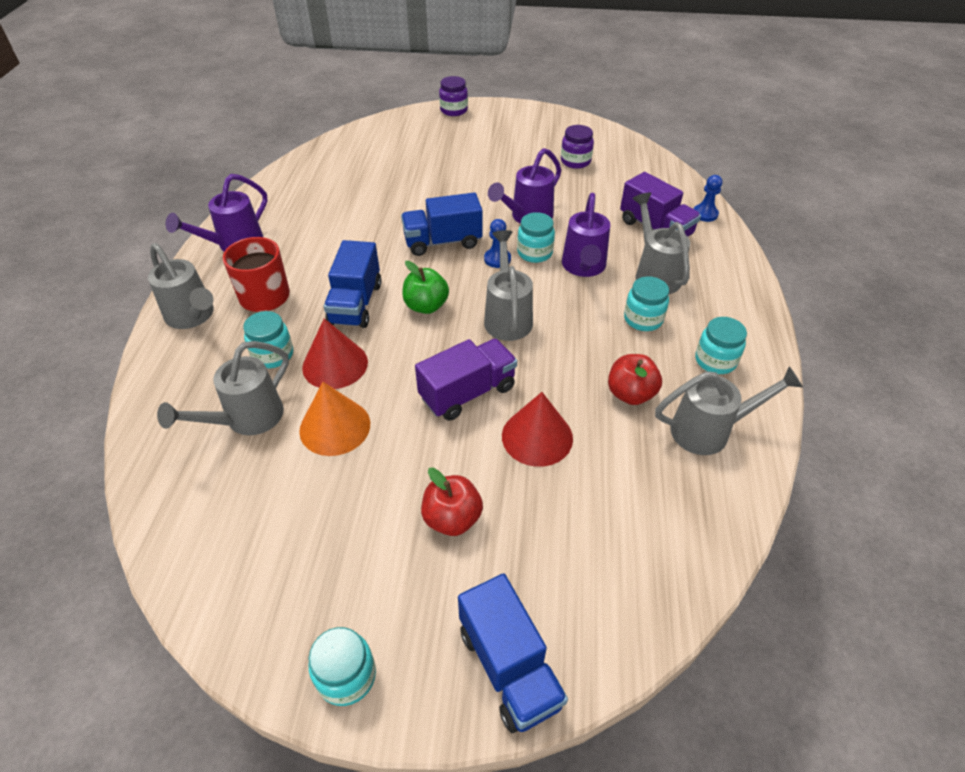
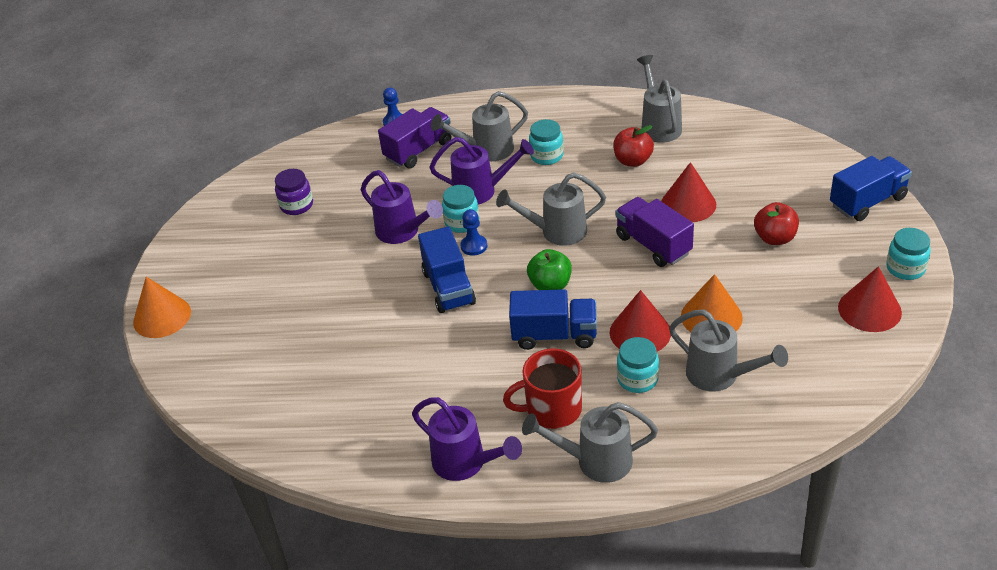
camera: 90 degrees left, 5 degrees down
grey watering can [148,243,214,329] -> grey watering can turned 135 degrees counterclockwise [522,402,658,483]
purple jar [439,76,468,116] -> orange cone [133,277,191,338]
turquoise jar [695,317,747,374] -> none
none -> red cone [838,266,902,332]

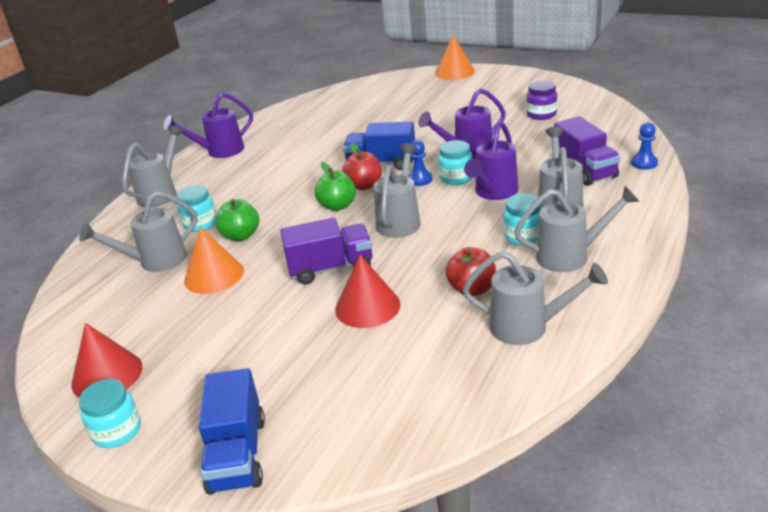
camera: 115 degrees right, 10 degrees down
red mug [503,349,582,429] -> none
blue truck [509,289,597,350] -> none
red cone [610,290,671,352] -> green apple [216,199,259,241]
red apple [754,202,799,245] -> red apple moved to [342,143,382,190]
none -> grey watering can [514,186,639,272]

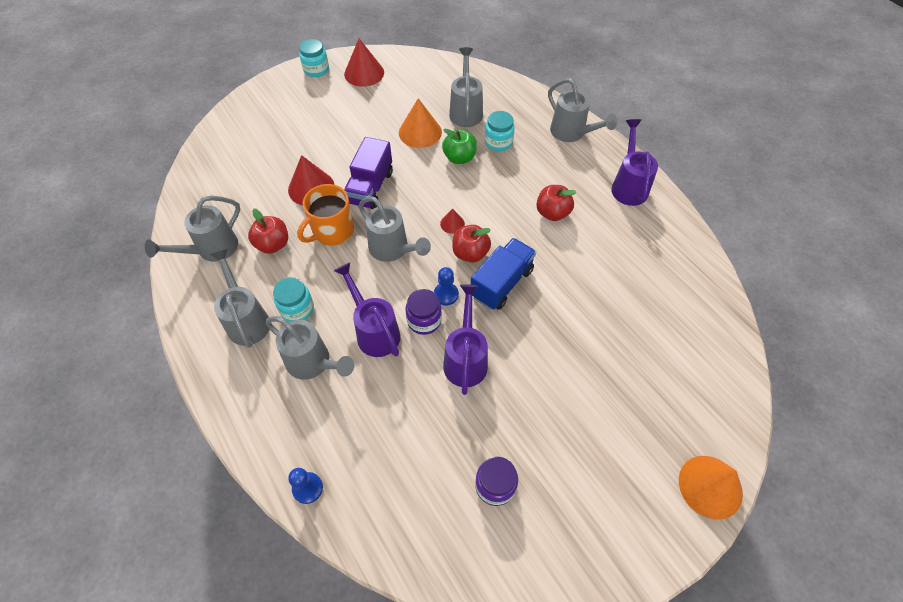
camera: 115 degrees right, 25 degrees up
blue truck [198,368,265,495] -> none
green apple [315,162,356,211] -> red cone [440,208,465,234]
turquoise jar [438,140,472,185] -> purple jar [405,289,442,335]
grey watering can [514,186,639,272] -> grey watering can turned 135 degrees clockwise [210,249,269,348]
purple truck [554,116,620,186] -> none
none -> orange mug [297,184,354,245]
none -> red apple [536,185,577,221]

